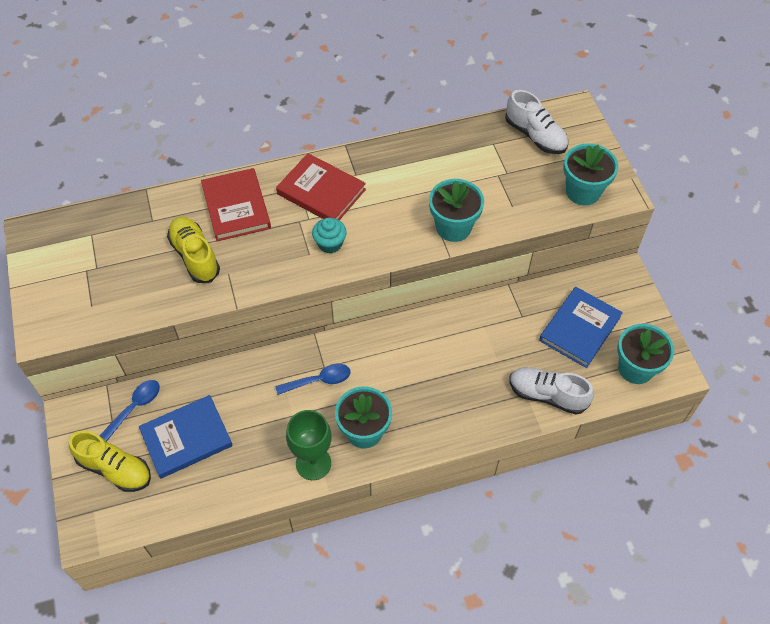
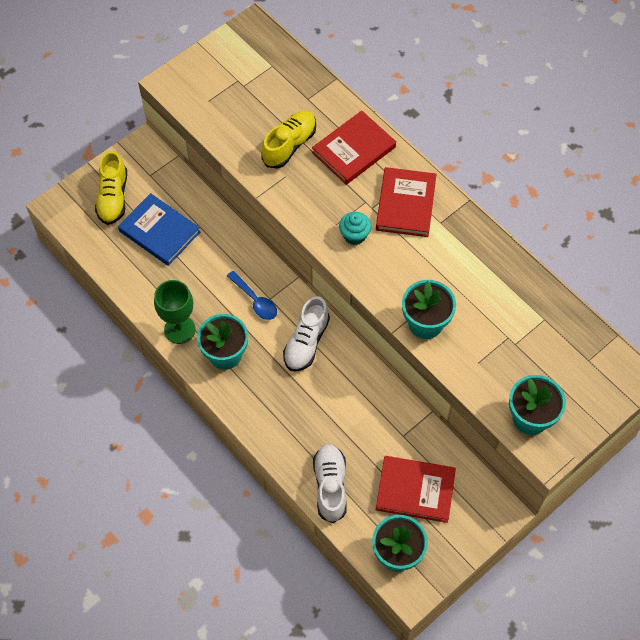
camera: 65 degrees right, 5 degrees up
blue spoon [100,380,160,442] -> none
white shoe [505,90,568,154] -> white shoe moved to [283,296,330,372]
blue book [539,287,623,368] -> red book [376,456,456,523]

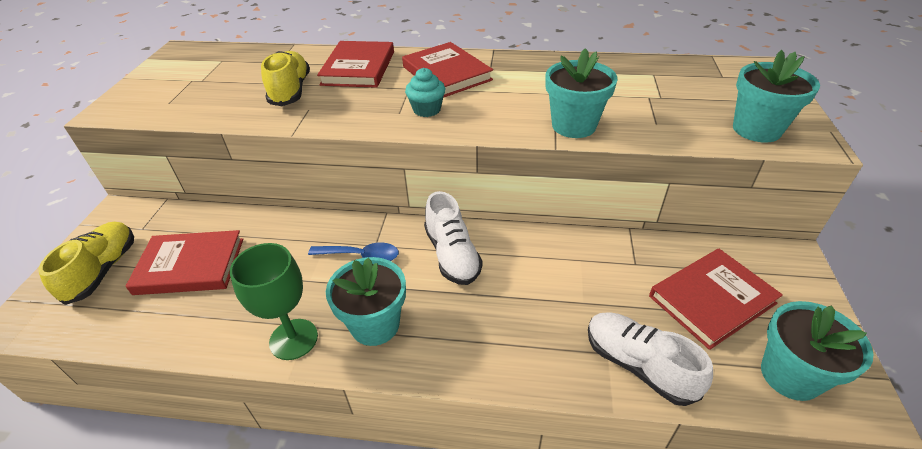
camera: 40 degrees left, 20 degrees down
yellow shoe [95,151,127,225] -> yellow shoe turned 135 degrees counterclockwise [38,222,134,305]
blue book [118,193,200,266] -> red book [125,230,243,295]

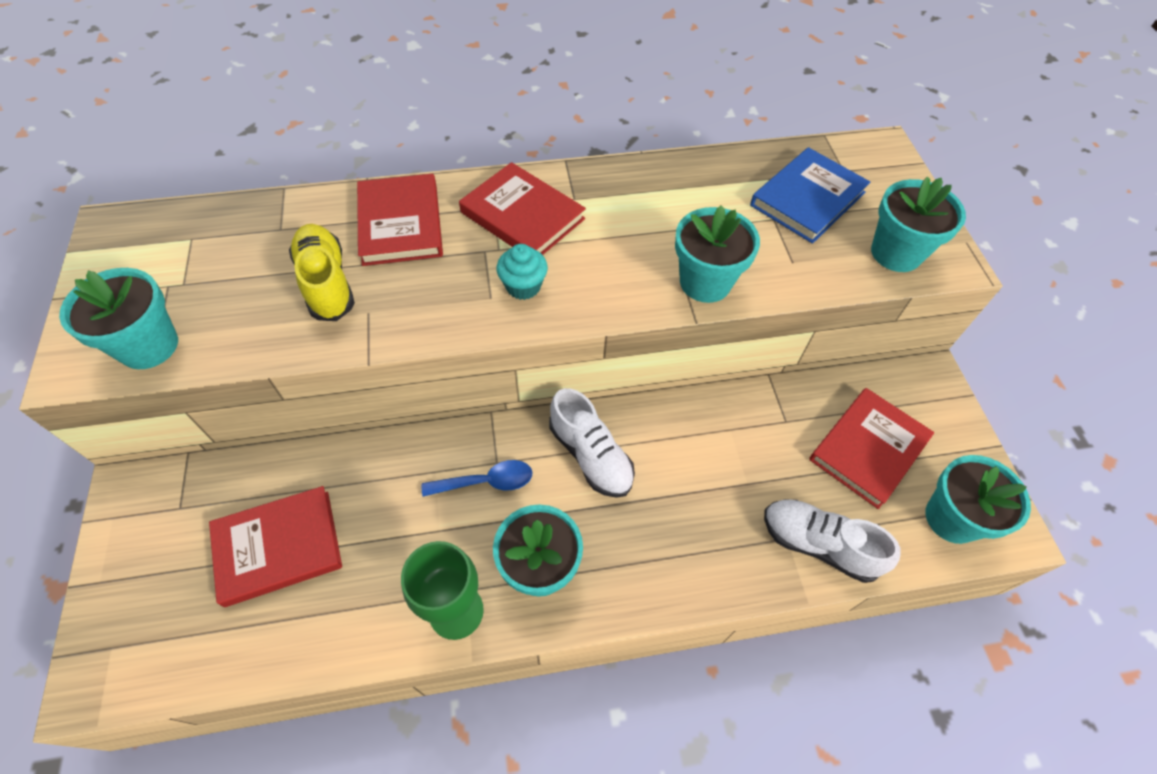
camera: 20 degrees left, 15 degrees up
yellow shoe [38,222,134,305] -> none
none -> turquoise flower pot [59,268,178,369]
none -> blue book [750,147,870,244]

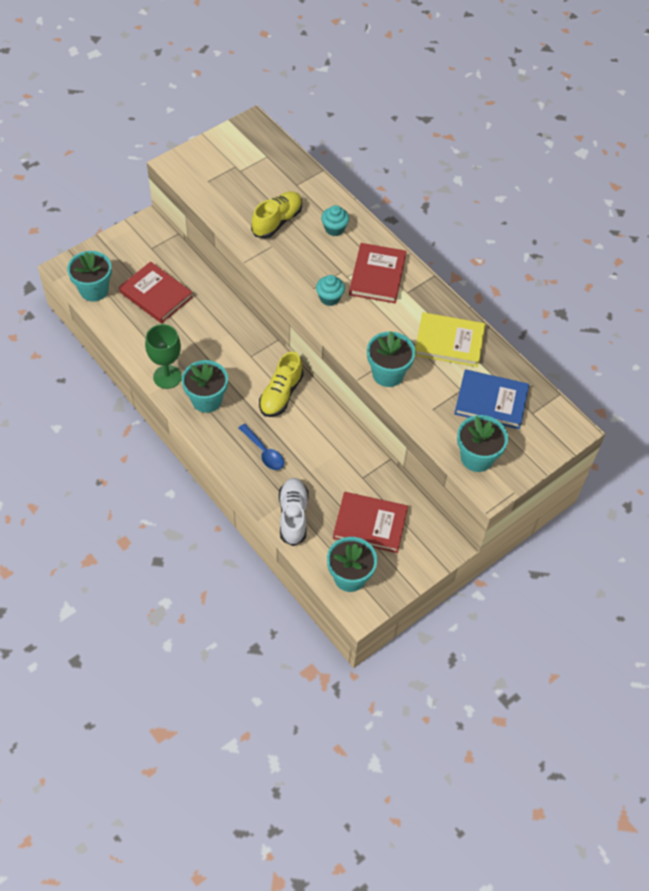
camera: 60 degrees right, 0 degrees up
turquoise flower pot [59,268,178,369] -> turquoise flower pot moved to [67,251,112,301]
red book [357,174,443,266] -> turquoise cupcake [321,205,349,236]
blue spoon [422,460,532,497] -> blue spoon moved to [239,424,284,470]
white shoe [549,388,635,498] -> yellow shoe [259,352,303,417]
none -> yellow book [415,312,485,367]

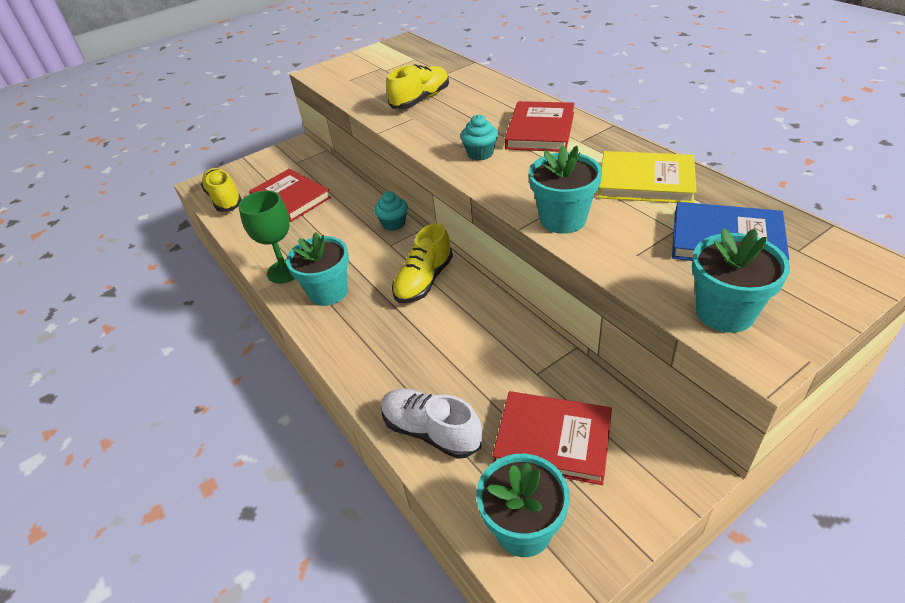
camera: 10 degrees right, 15 degrees down
turquoise flower pot [67,251,112,301] -> yellow shoe [201,168,242,212]
blue spoon [239,424,284,470] -> none
white shoe [279,478,309,546] -> white shoe turned 60 degrees counterclockwise [381,389,482,459]
turquoise cupcake [321,205,349,236] -> turquoise cupcake moved to [374,191,408,231]

